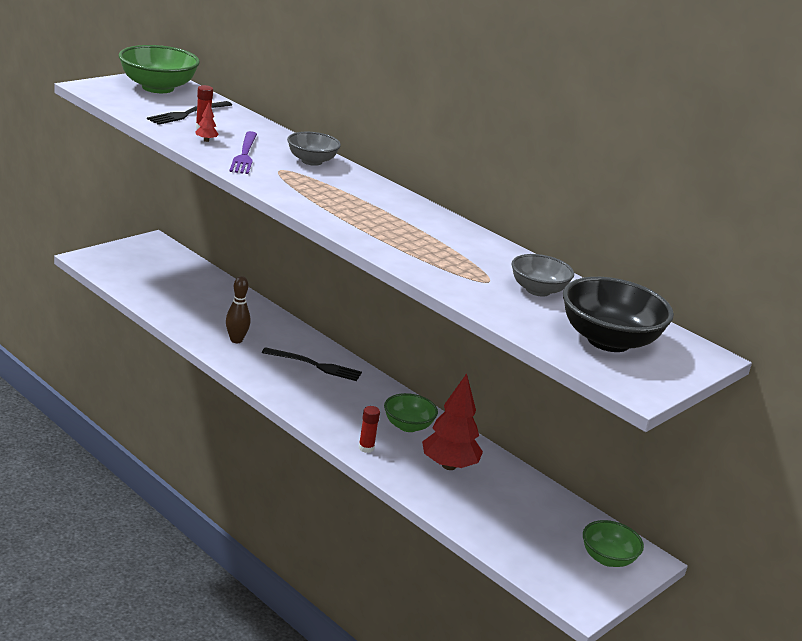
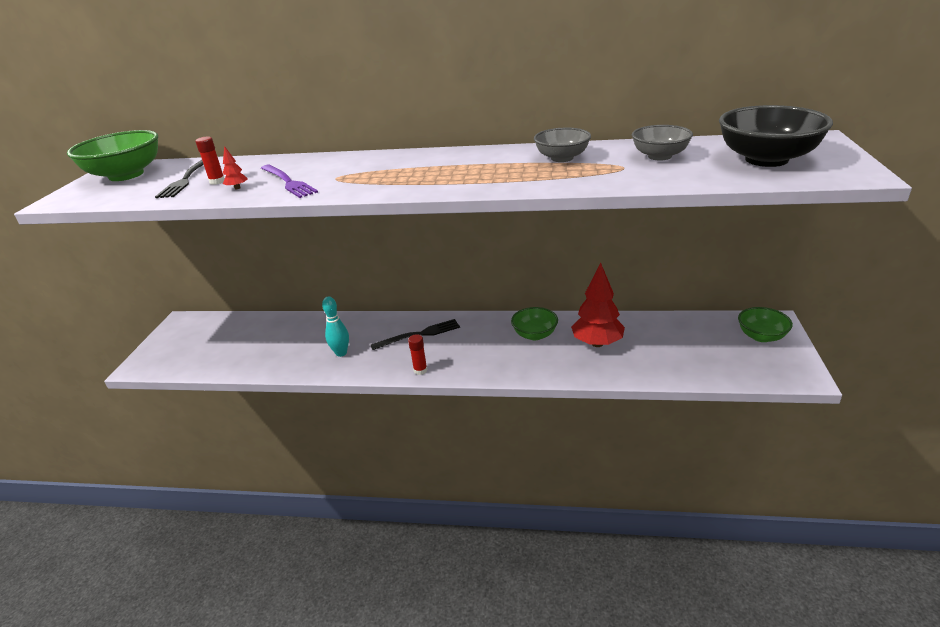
camera: 30 degrees left, 5 degrees up
brown bowling pin [226,276,250,343] -> turquoise bowling pin [322,296,349,357]
grey bowl [287,132,341,166] -> grey bowl moved to [534,128,591,162]
red glue stick [359,406,380,453] -> red glue stick moved to [408,334,428,375]

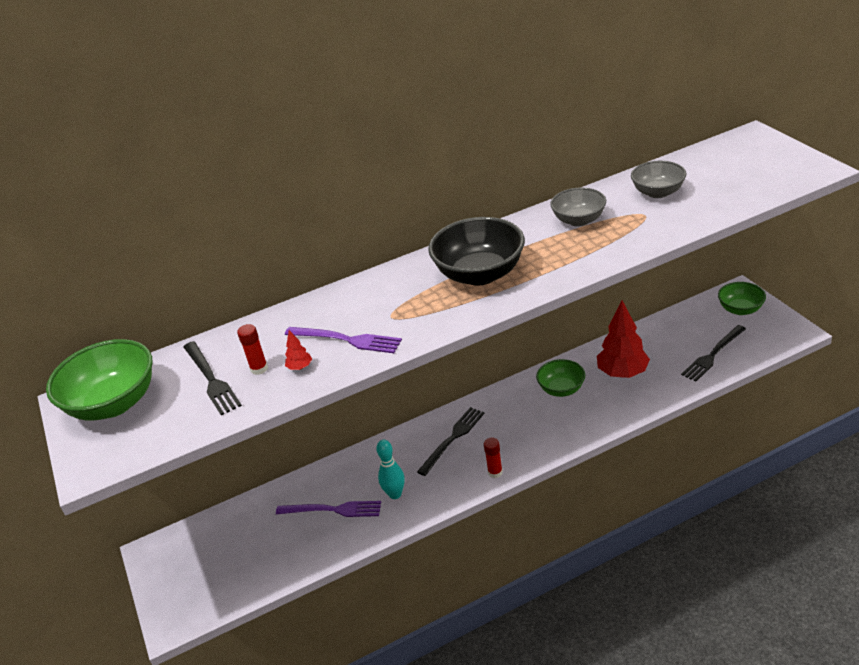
camera: 30 degrees left, 5 degrees up
black bowl [719,105,833,167] -> black bowl moved to [428,217,525,286]
none -> purple fork [276,501,381,517]
none -> black fork [681,325,746,382]

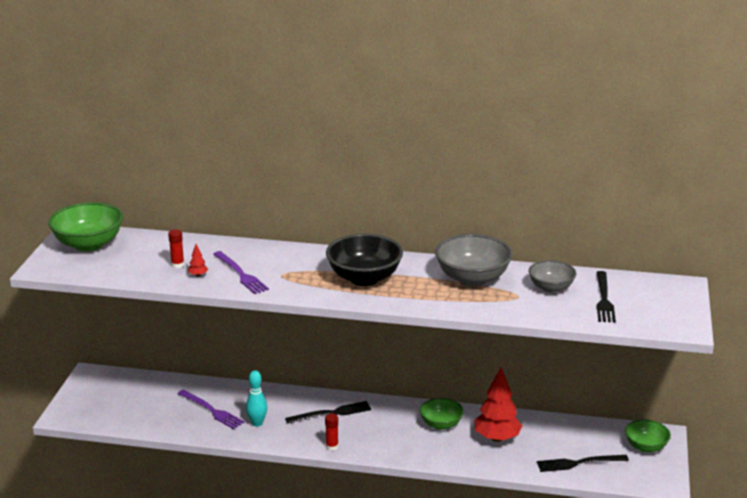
camera: 30 degrees right, 10 degrees down
black fork [183,341,242,415] -> black fork moved to [596,271,616,323]
grey bowl [550,188,606,227] -> grey bowl [435,234,513,286], size x1.64

